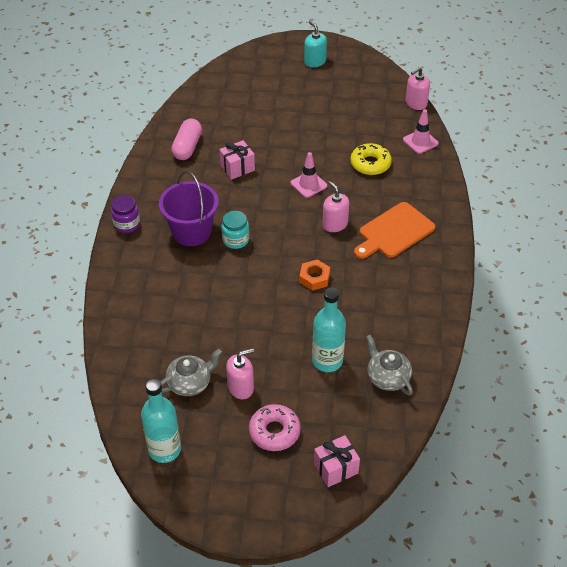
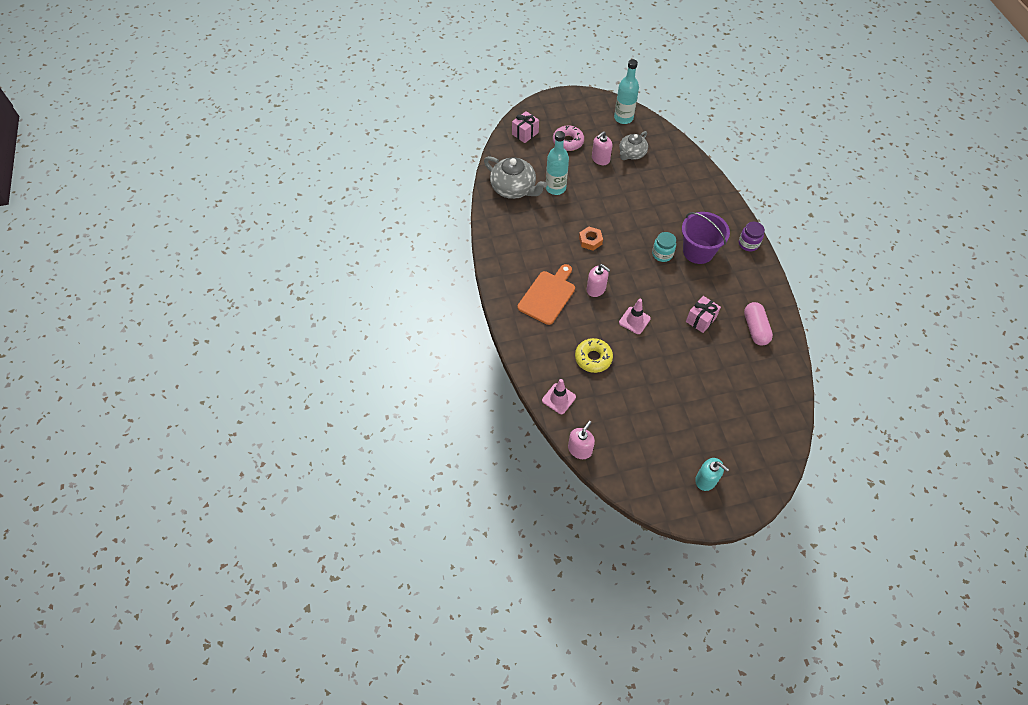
camera: 160 degrees right, 10 degrees up
grey teapot [366,335,413,395] -> grey teapot [484,156,547,199], size x1.55

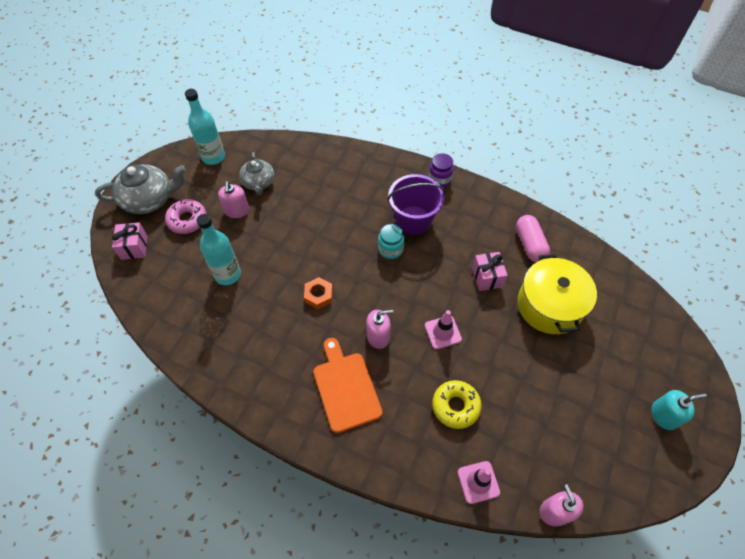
camera: 50 degrees left, 0 degrees up
grey teapot [484,156,547,199] -> grey teapot moved to [95,164,186,214]
pink capsule [744,302,773,346] -> pink capsule turned 45 degrees clockwise [516,215,550,262]
none -> yellow pot [517,254,597,334]

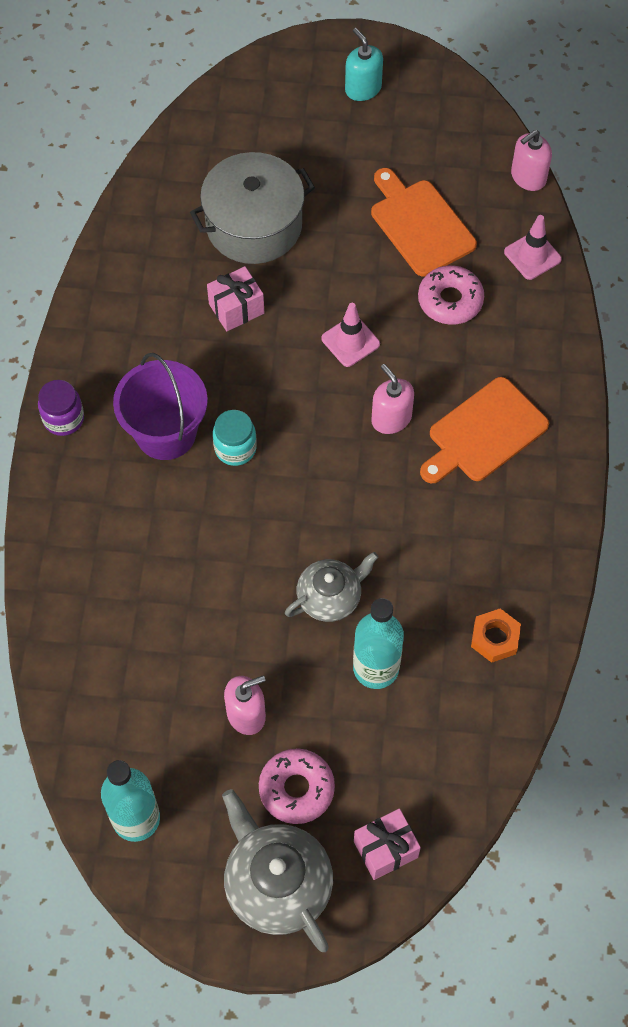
camera: 110 degrees left, 5 degrees up
grey teapot [239,152,274,195] -> grey teapot moved to [285,552,378,622]
orange nut [304,277,333,309] -> orange nut moved to [471,608,521,663]
yellow donut [432,380,482,429] -> pink donut [418,265,484,325]
pink capsule [516,215,550,262] -> none
yellow pot [517,254,597,334] -> grey pot [190,152,315,264]
none -> orange cutting board [371,168,477,276]

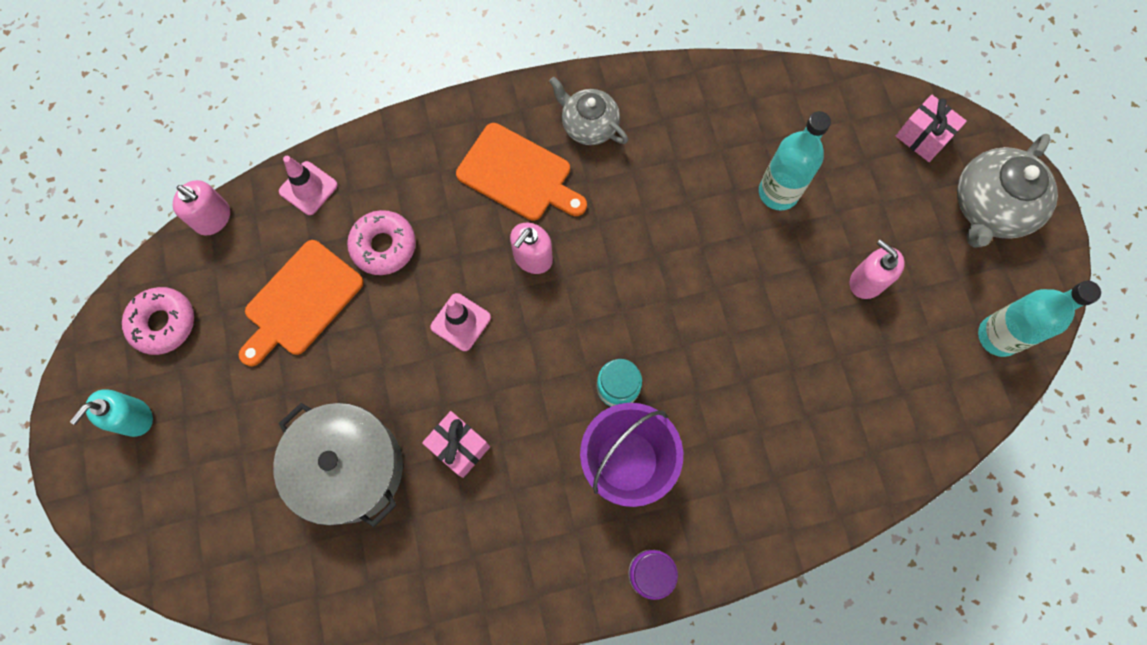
camera: 110 degrees left, 10 degrees up
pink donut [259,749,335,824] -> pink donut moved to [122,287,194,355]
grey teapot [285,552,378,622] -> grey teapot moved to [549,77,628,145]
orange nut [471,608,521,663] -> none

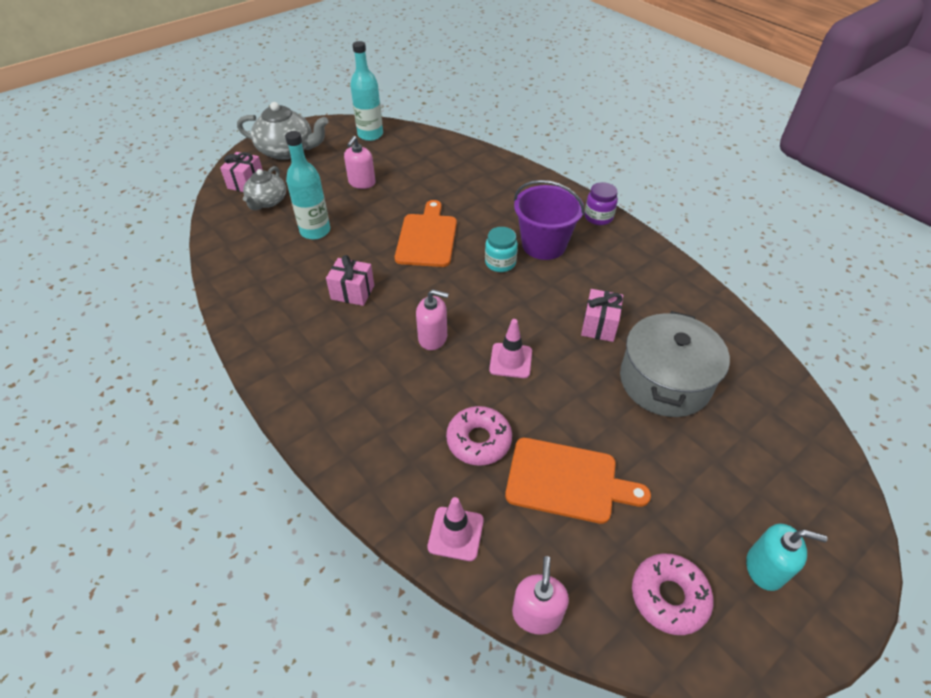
camera: 115 degrees left, 25 degrees down
orange cutting board [456,123,587,221] -> orange cutting board moved to [395,200,457,267]
grey teapot [549,77,628,145] -> grey teapot moved to [243,166,286,210]
none -> pink gift [326,255,374,306]

